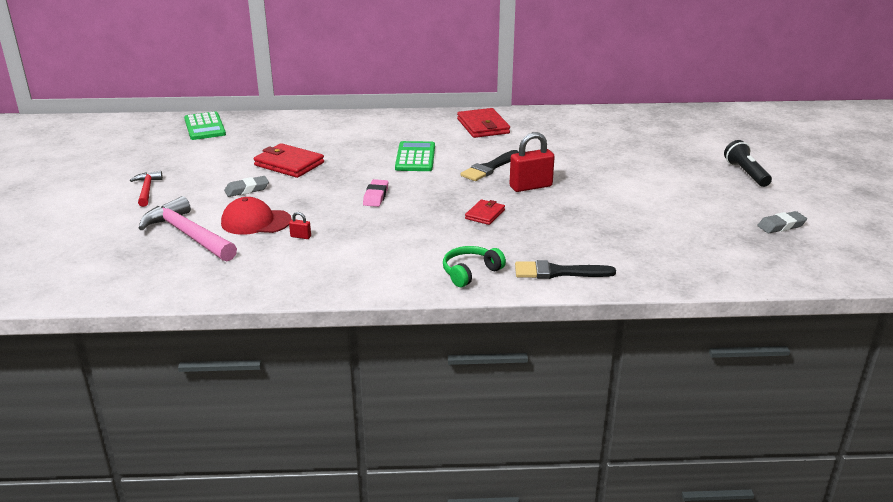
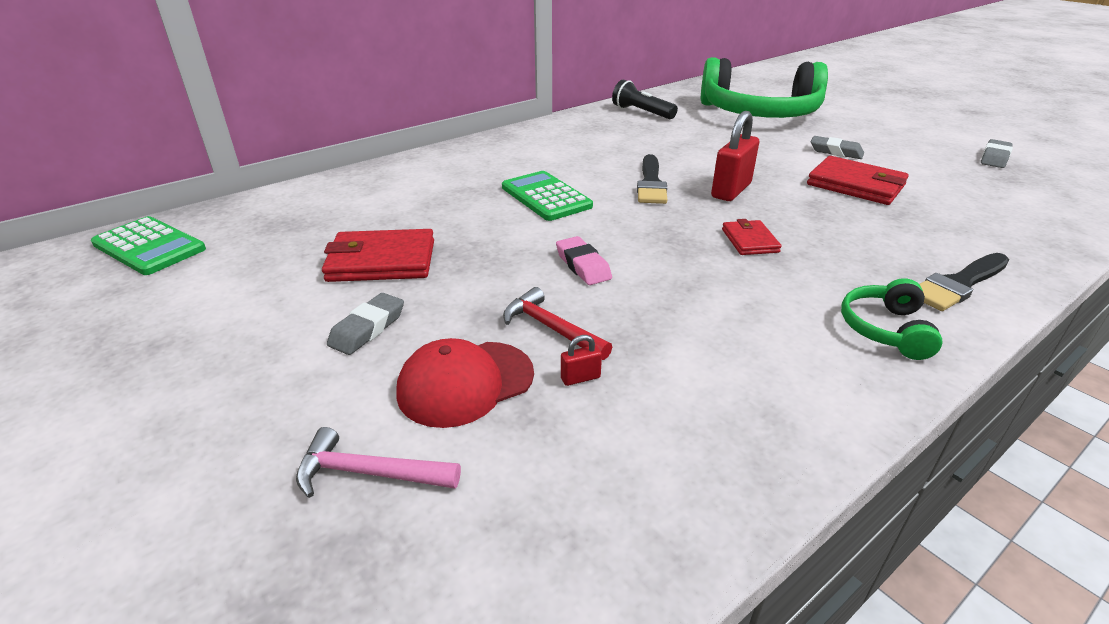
camera: 35 degrees left, 5 degrees up
red hammer [130,171,163,207] -> red hammer moved to [503,287,612,360]
pink hammer [139,196,237,261] -> pink hammer [296,427,461,498], size x0.56
red wallet [457,108,510,138] -> red wallet moved to [807,156,909,205]
black flashlight [724,140,772,187] -> black flashlight moved to [612,80,678,119]
none -> green headphones [701,57,828,118]
none -> grey eraser [811,136,864,159]

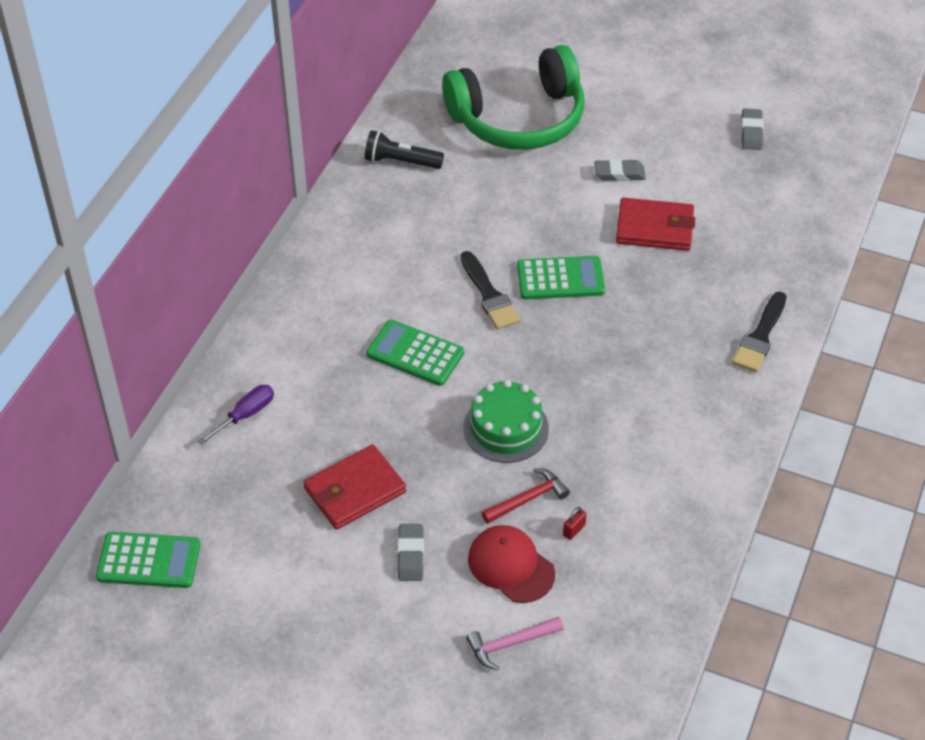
camera: 30 degrees left, 15 degrees up
red cap [396,338,534,428] -> red cap turned 105 degrees clockwise [468,525,555,603]
red hammer [503,287,612,360] -> red hammer turned 135 degrees clockwise [482,468,570,524]
pink eraser [556,236,612,285] -> green cake [464,380,549,463]
red padlock [711,111,759,201] -> green calculator [517,256,605,299]
red wallet [722,219,782,255] -> none
green headphones [841,278,943,360] -> none
none -> purple screwdriver [197,385,274,445]

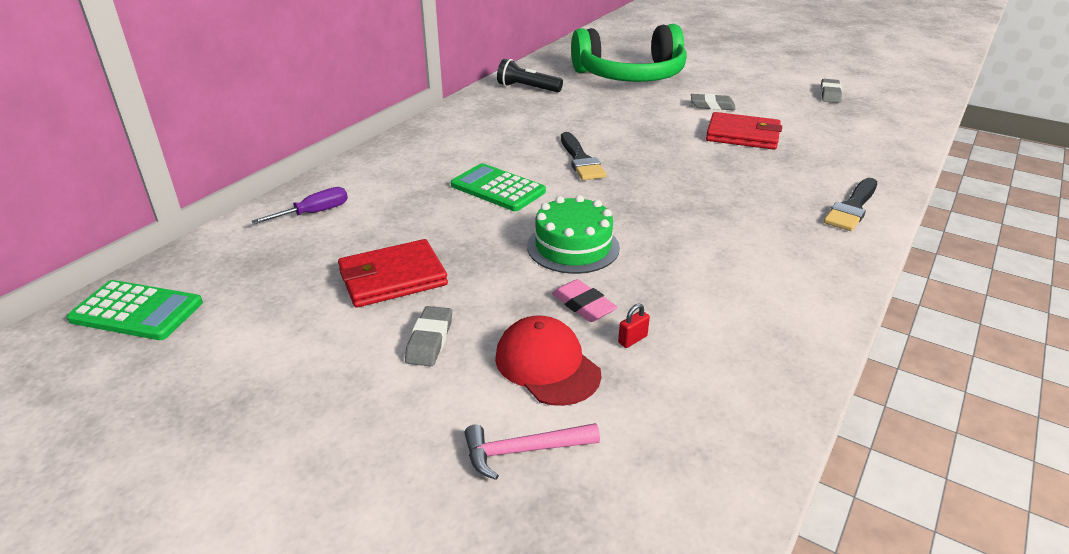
camera: 10 degrees right, 15 degrees down
red hammer [482,468,570,524] -> pink eraser [552,279,618,322]
green calculator [517,256,605,299] -> none

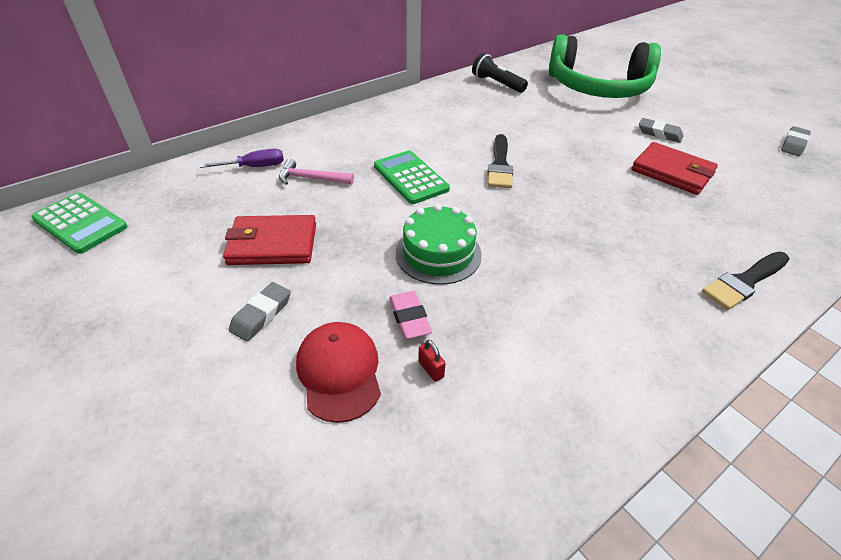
camera: 20 degrees right, 10 degrees up
pink hammer [464,423,600,480] -> pink hammer moved to [279,159,354,185]
red padlock [618,303,650,348] -> red padlock turned 75 degrees clockwise [418,340,446,382]

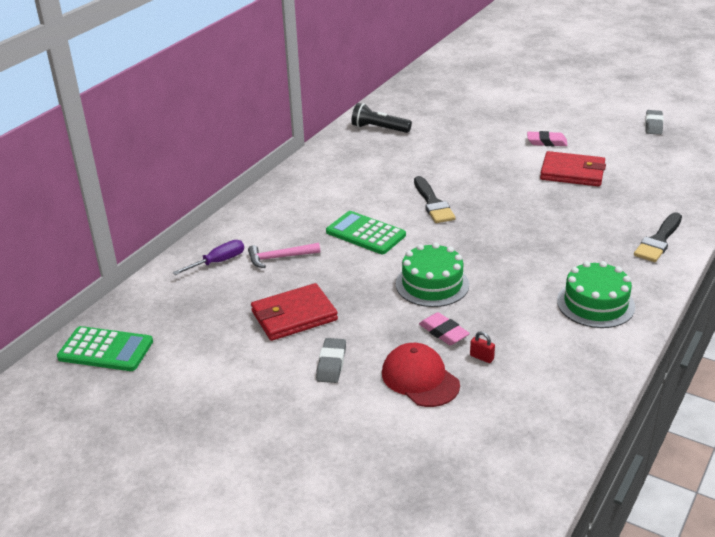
camera: 20 degrees left, 10 degrees down
green headphones [549,34,661,98] -> none
grey eraser [639,118,683,143] -> pink eraser [527,131,567,146]
none -> green cake [557,261,635,328]

